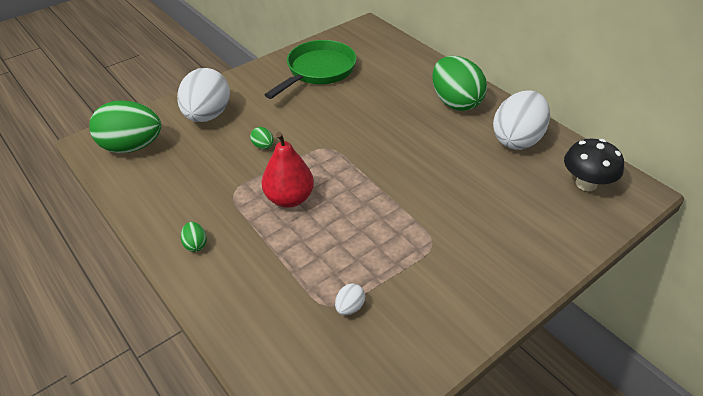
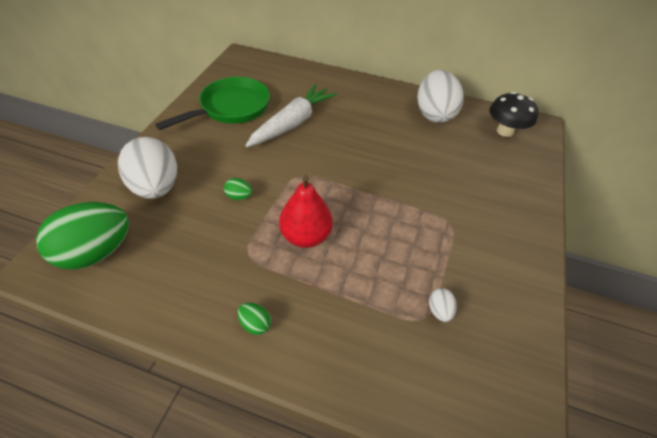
camera: 35 degrees left, 5 degrees up
green pan [265,40,357,99] -> green pan turned 45 degrees clockwise [155,77,270,130]
green egg [432,56,487,111] -> none
none -> white carrot [246,84,337,147]

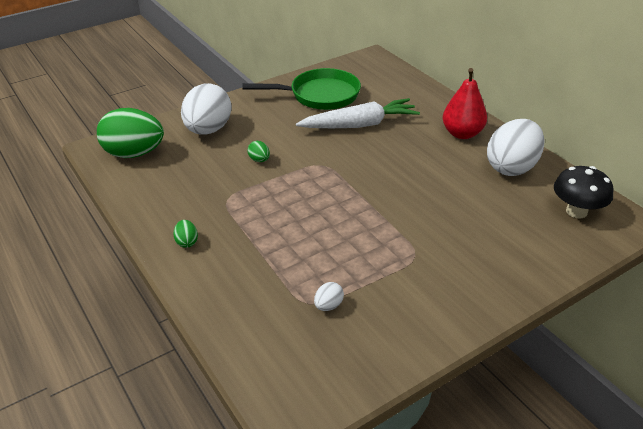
camera: 40 degrees right, 10 degrees down
red pear [279,175,333,248] -> red pear moved to [443,68,487,139]

